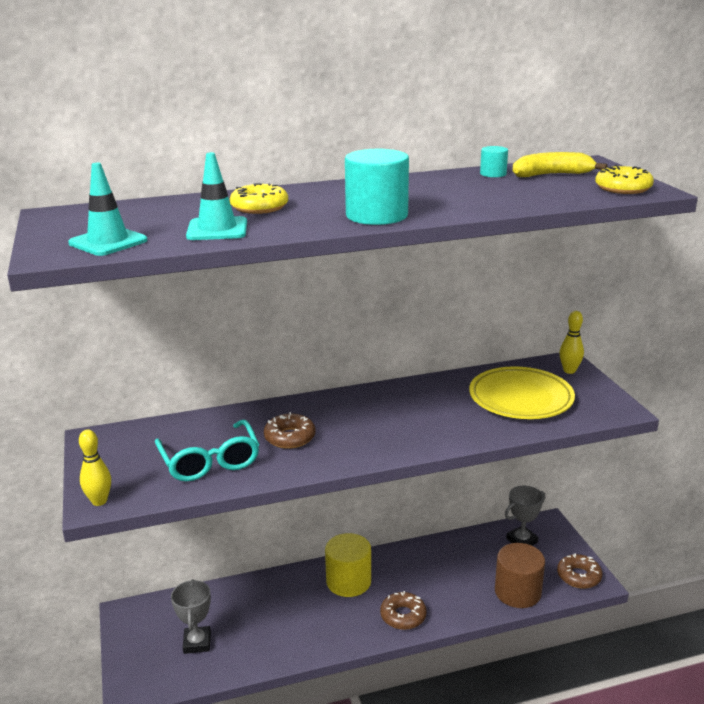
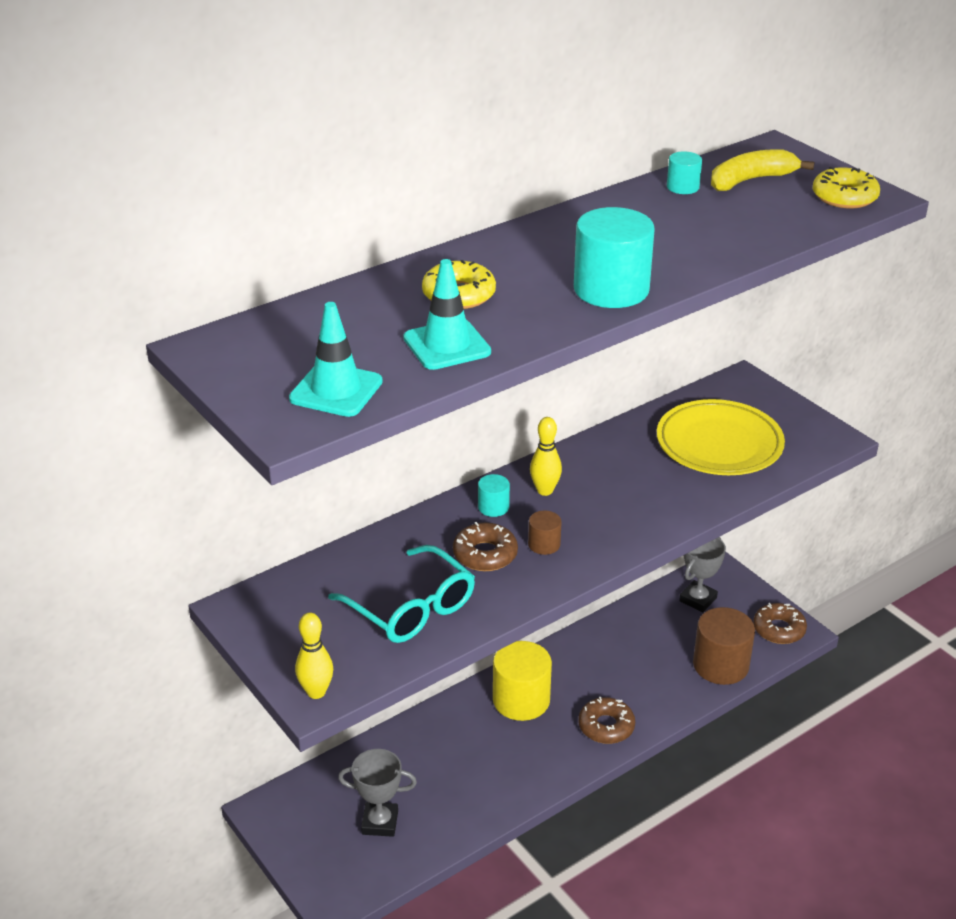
camera: 20 degrees left, 10 degrees up
grey trophy [171,579,211,654] -> grey trophy turned 60 degrees counterclockwise [338,749,417,837]
yellow bowling pin [559,311,584,374] -> yellow bowling pin moved to [530,417,562,496]
none -> turquoise cylinder [478,474,510,517]
none -> brown cylinder [528,511,562,555]

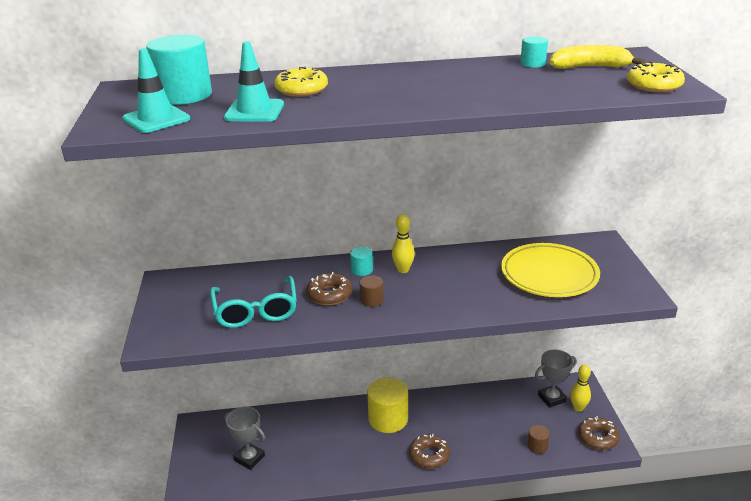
camera: 30 degrees right, 5 degrees down
yellow bowling pin [295,613,333,699] -> yellow bowling pin moved to [570,365,591,412]
turquoise cylinder [574,207,655,308] -> turquoise cylinder moved to [146,35,212,105]
brown cylinder [693,607,755,685] -> brown cylinder [527,425,550,454], size x0.49

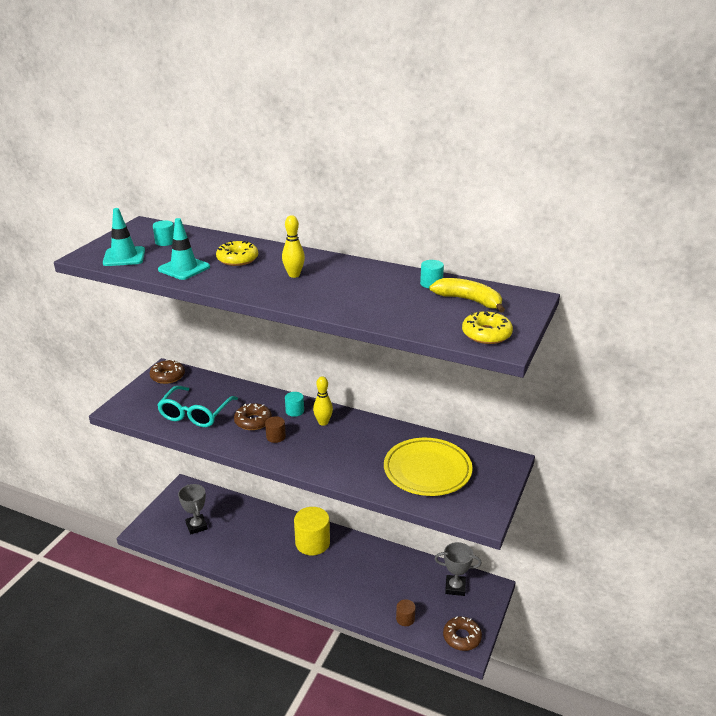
camera: 30 degrees right, 0 degrees up
turquoise cylinder [146,35,212,105] -> turquoise cylinder [153,220,174,246], size x0.49
brown donut [409,434,450,469] -> brown donut moved to [150,360,185,384]
yellow bowling pin [570,365,591,412] -> yellow bowling pin moved to [282,215,305,278]

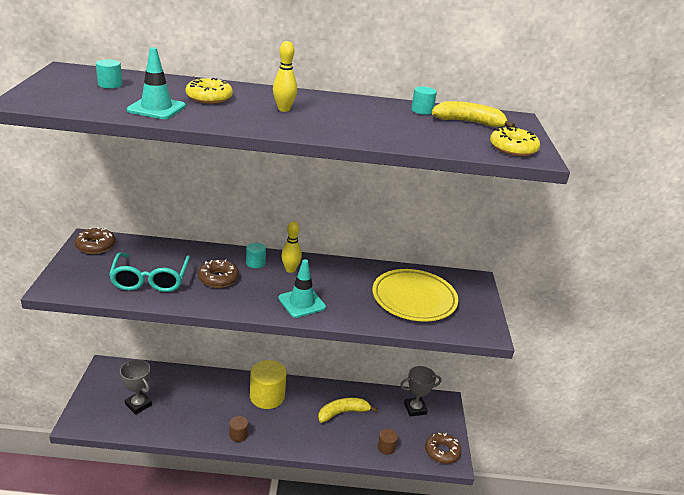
camera: 25 degrees left, 0 degrees up
turquoise traffic cone [103,208,145,266] -> turquoise traffic cone moved to [278,259,326,318]
brown cylinder [265,416,286,443] -> brown cylinder moved to [229,416,248,442]
none -> yellow banana [318,398,378,423]

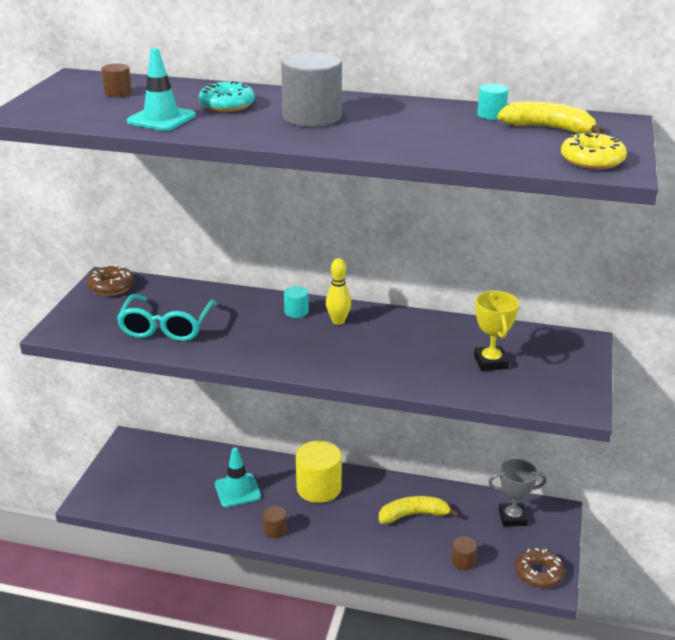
camera: 15 degrees right, 0 degrees up
turquoise cylinder [96,59,122,88] -> brown cylinder [101,63,132,97]
grey trophy [120,360,152,415] -> none
yellow donut [186,78,233,104] -> turquoise donut [199,81,255,112]
brown donut [198,259,239,288] -> none
yellow bowling pin [273,41,297,112] -> grey cylinder [281,52,342,127]
turquoise traffic cone [278,259,326,318] -> turquoise traffic cone moved to [215,447,261,507]
yellow plate [372,269,458,322] -> yellow trophy [474,291,519,371]

